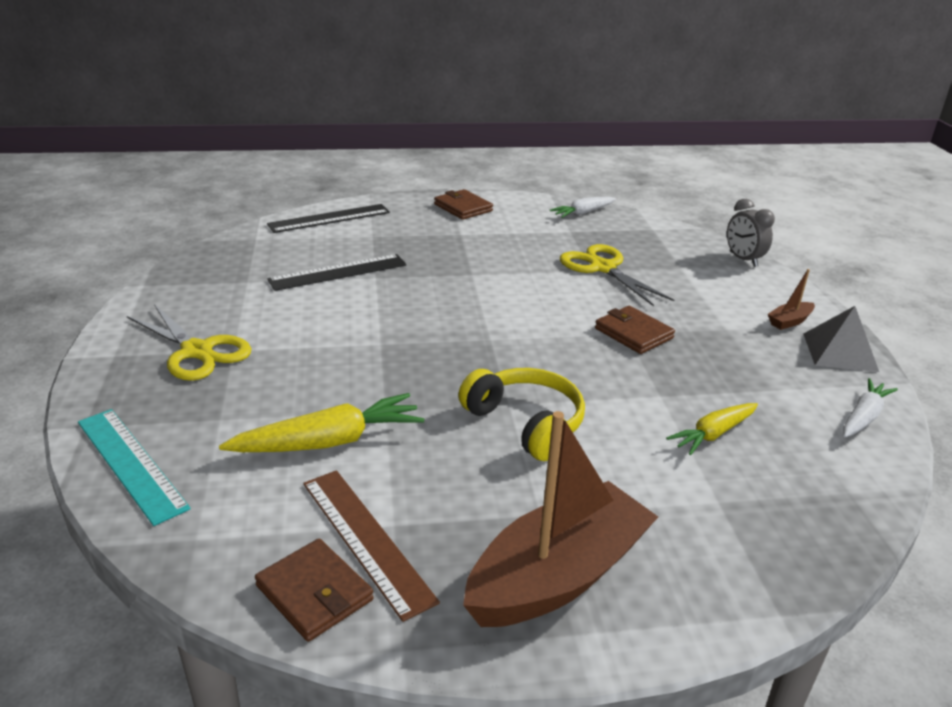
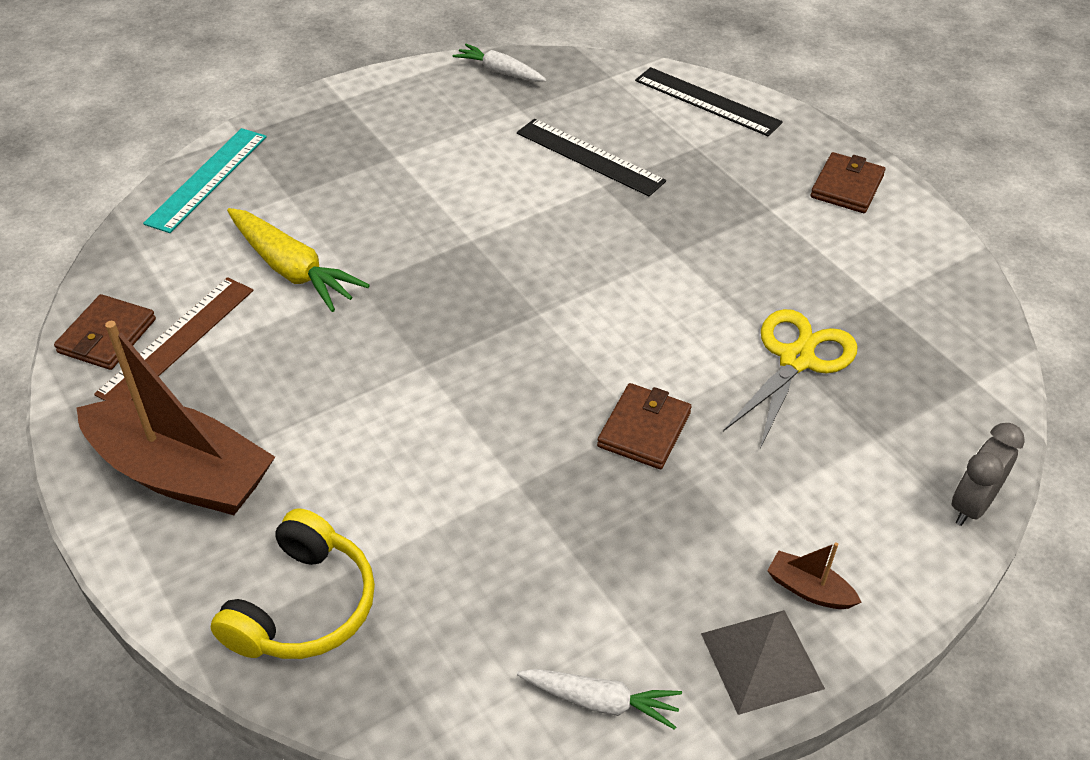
camera: 65 degrees right, 15 degrees up
yellow scissors [127,304,252,381] -> none
yellow headphones [458,368,585,461] -> yellow headphones moved to [211,508,375,659]
white carrot [550,197,616,218] -> white carrot moved to [453,44,546,82]
yellow carrot [666,403,758,455] -> none

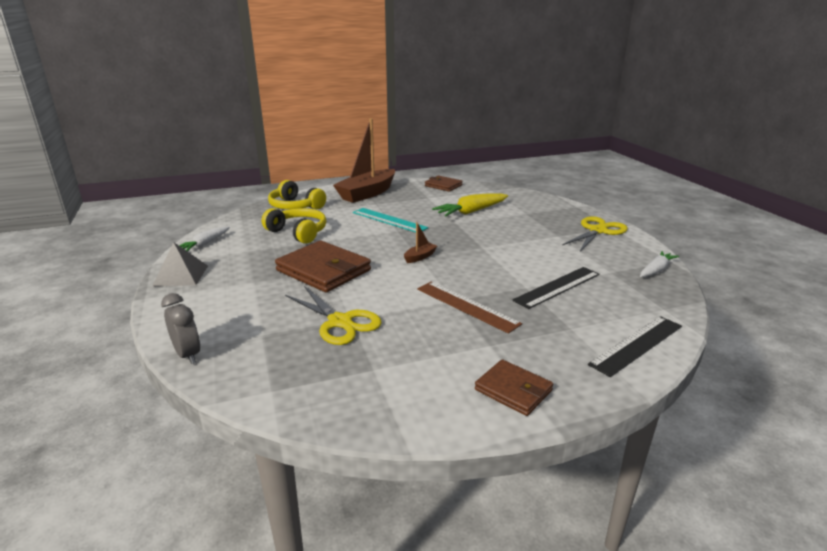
camera: 105 degrees right, 20 degrees down
brown ruler [94,277,253,401] -> brown ruler moved to [417,282,522,334]
turquoise ruler [143,128,266,233] -> turquoise ruler moved to [353,208,428,232]
brown wallet [597,383,692,469] -> brown wallet [275,240,371,293], size x1.74
brown boat [767,542,862,609] -> brown boat moved to [404,222,437,263]
none -> yellow headphones [262,208,326,244]
none -> yellow scissors [562,216,628,251]

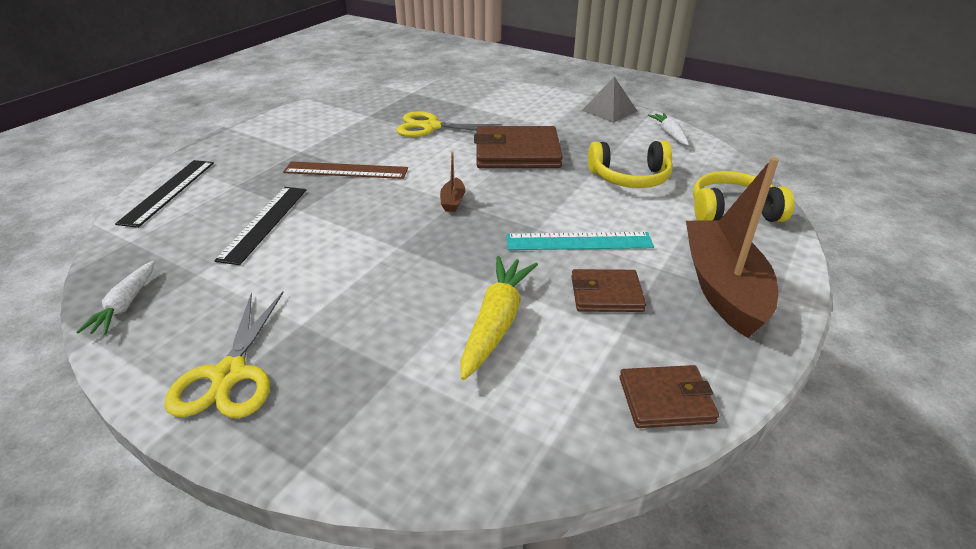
camera: 140 degrees right, 10 degrees up
grey clock [161,293,200,364] -> none
brown wallet [475,359,553,416] -> brown wallet moved to [571,269,646,312]

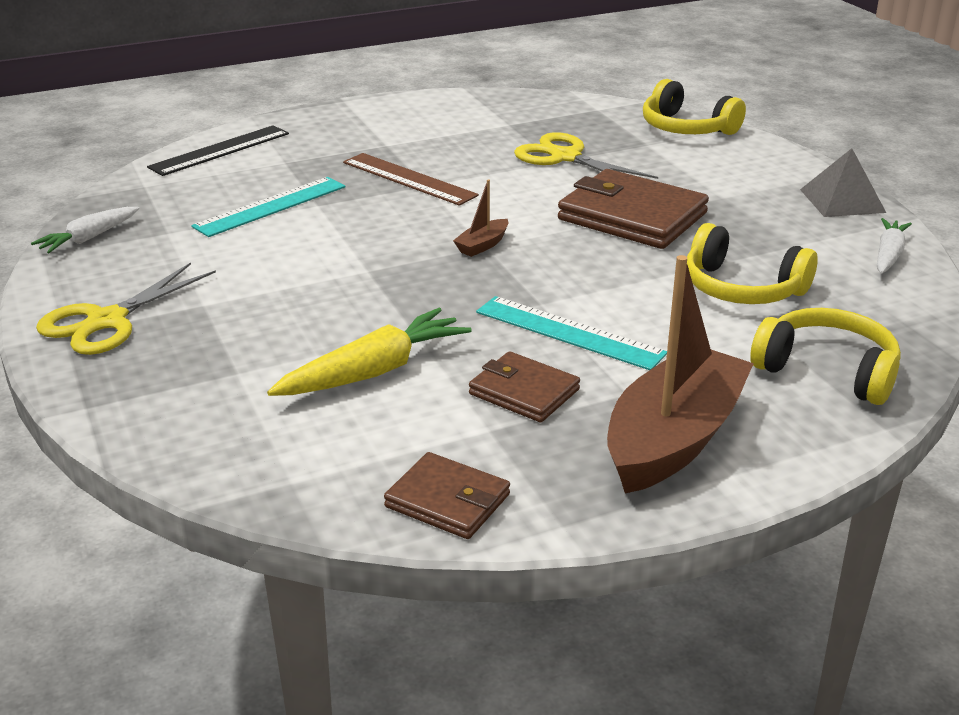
camera: 35 degrees right, 5 degrees down
black ruler [214,187,306,265] -> turquoise ruler [191,177,345,237]
none -> yellow headphones [643,79,746,135]

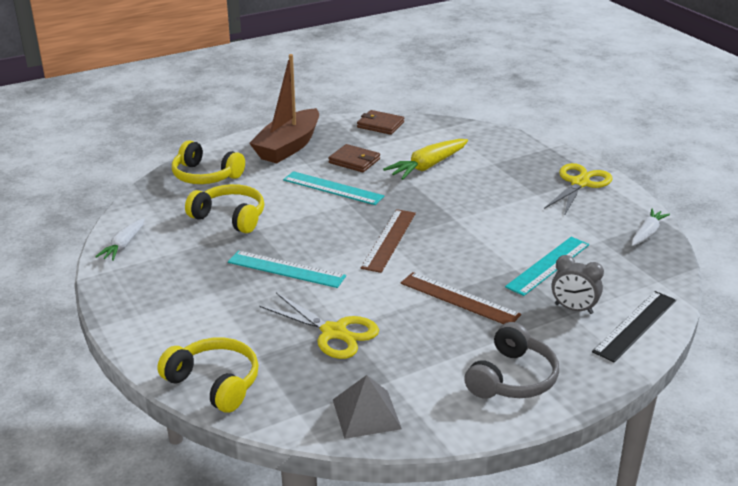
camera: 175 degrees right, 0 degrees up
brown boat [453,180,508,257] -> brown ruler [361,209,416,273]
brown wallet [558,169,709,249] -> turquoise ruler [228,251,346,288]
grey pyramid [800,148,886,217] -> grey pyramid moved to [333,375,402,439]
none -> grey headphones [464,322,559,399]
none -> grey clock [552,255,604,314]

